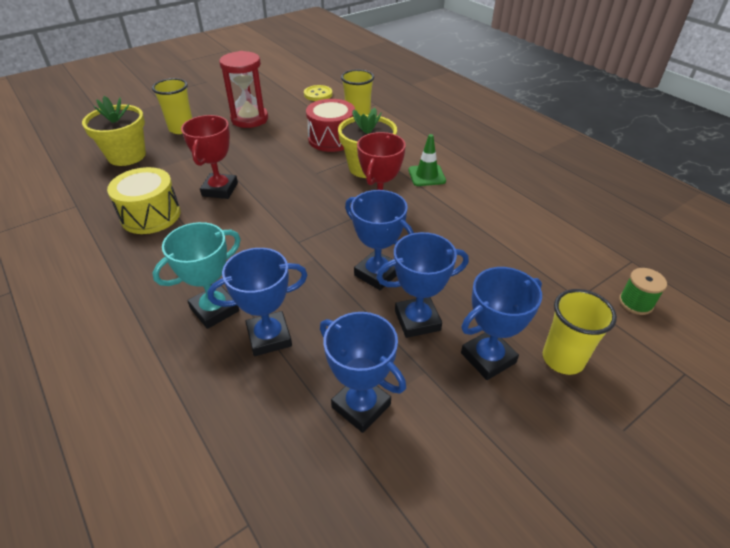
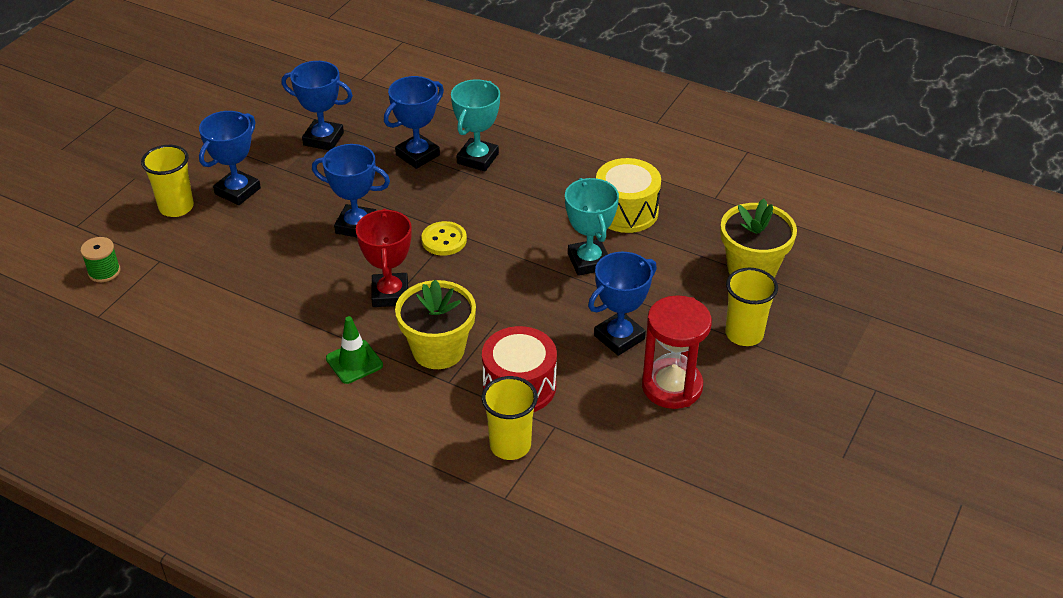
camera: 155 degrees right, 0 degrees up
red trophy [181,115,238,199] -> turquoise trophy [565,178,619,276]
yellow button [304,85,332,101] -> yellow button moved to [422,221,467,256]
blue trophy [376,232,469,338] -> blue trophy moved to [588,252,657,356]

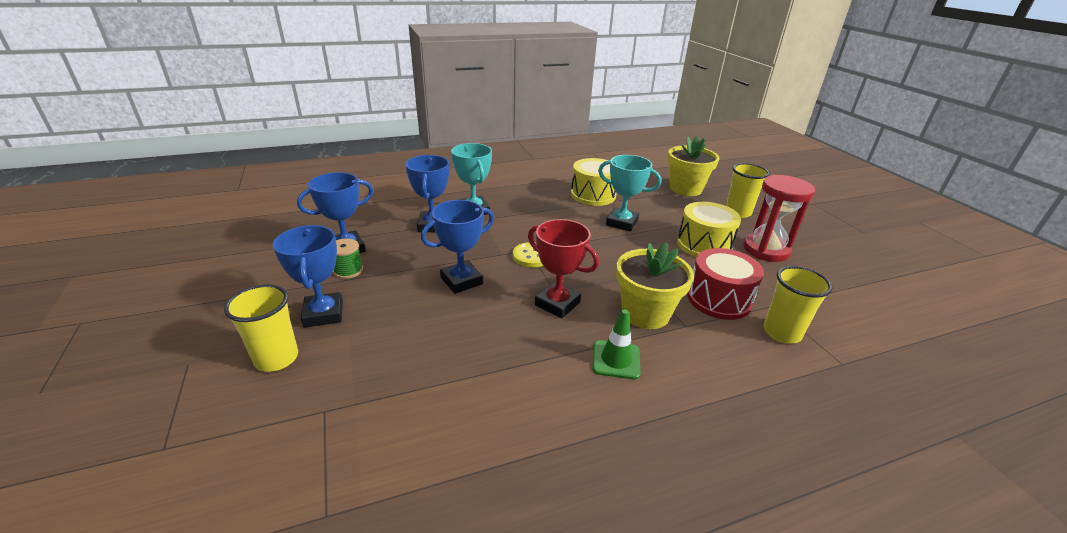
camera: 50 degrees left, 10 degrees down
green spool [80,237,120,282] -> green spool moved to [333,239,363,279]
blue trophy [588,252,657,356] -> yellow drum [677,202,741,257]

